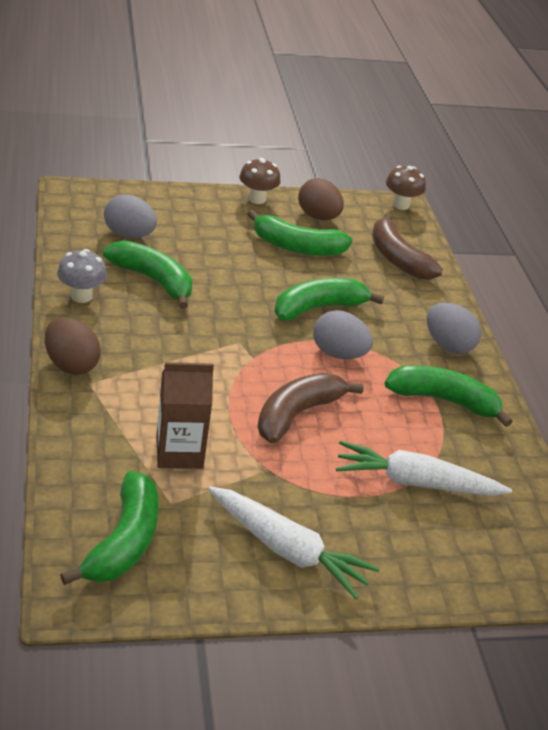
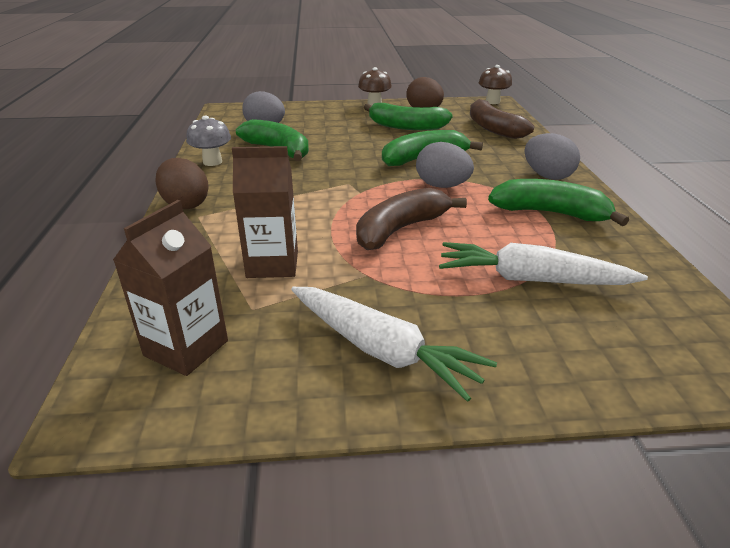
camera: 10 degrees right, 5 degrees down
green banana [60,471,159,585] -> brown carton [113,200,228,376]

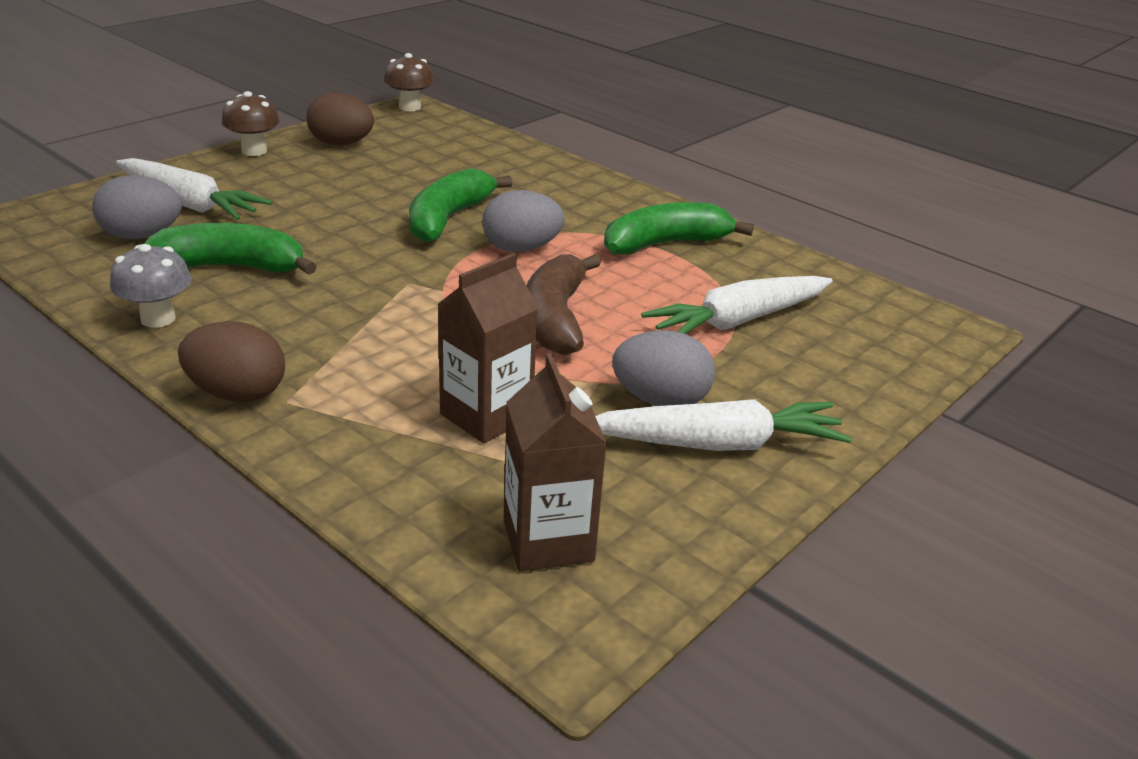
camera: 45 degrees left, 0 degrees up
green banana [364,103,453,130] -> none
brown banana [470,99,534,139] -> none
grey egg [525,133,580,180] -> grey egg moved to [612,330,715,406]
none -> white carrot [116,158,272,220]

